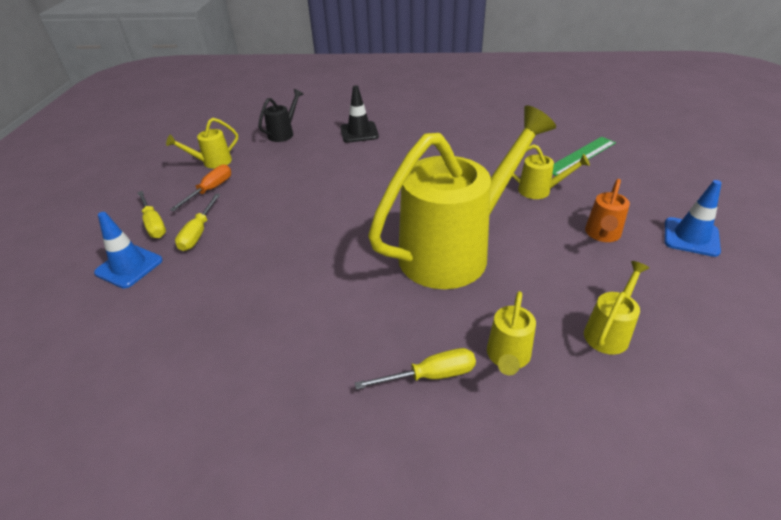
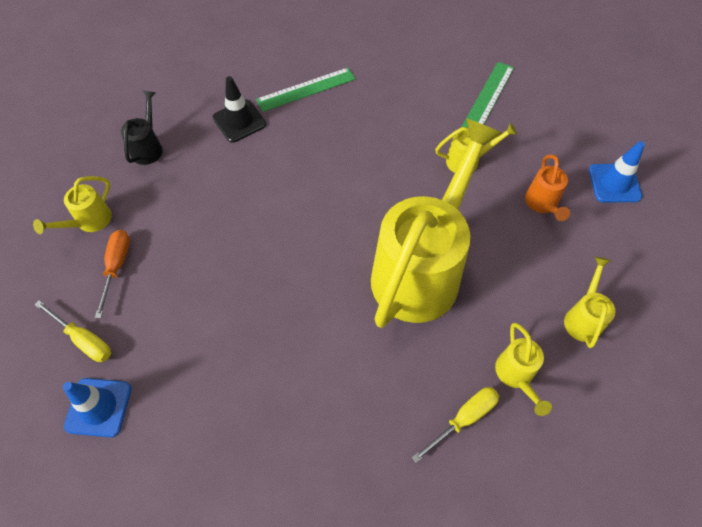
camera: 25 degrees left, 20 degrees up
yellow screwdriver [175,194,220,251] -> none
none -> green ruler [256,68,356,112]

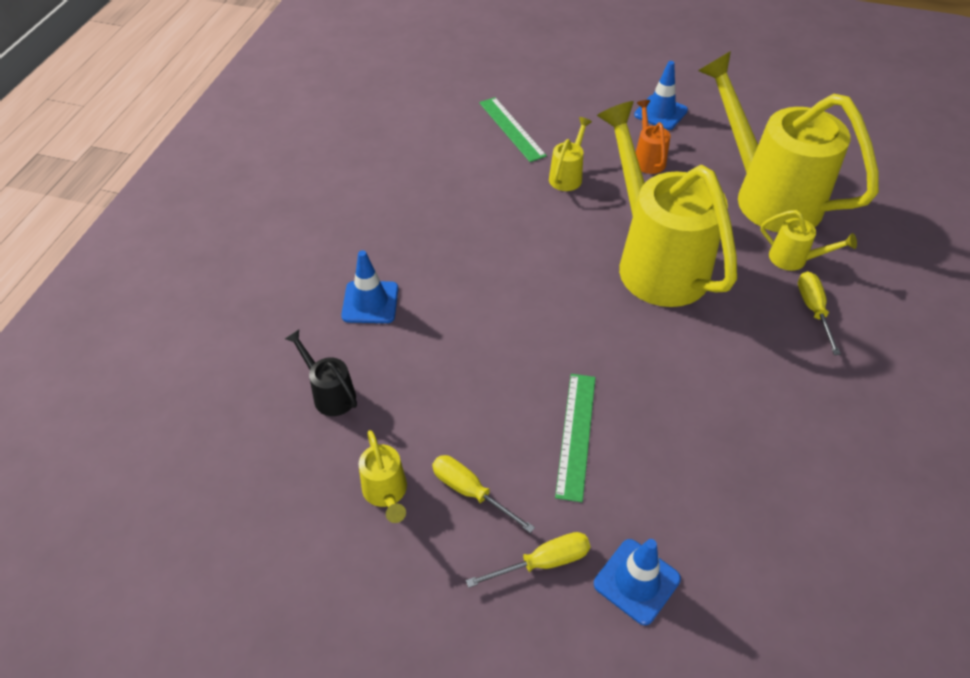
camera: 55 degrees left, 10 degrees down
orange screwdriver [95,230,130,318] -> yellow screwdriver [432,455,535,533]
black traffic cone [213,76,266,143] -> blue traffic cone [341,250,398,323]
green ruler [256,68,356,112] -> green ruler moved to [555,374,596,502]
orange watering can [525,154,570,221] -> orange watering can turned 135 degrees counterclockwise [636,100,670,174]
yellow watering can [564,257,615,348] -> yellow watering can [698,51,879,233], size x2.45

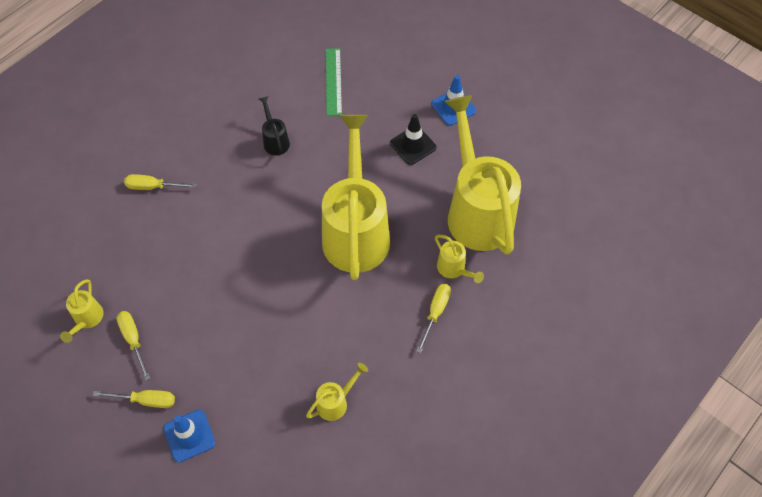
camera: 25 degrees right, 10 degrees up
black watering can [285,330,357,416] -> black watering can moved to [259,96,290,155]
blue traffic cone [341,250,398,323] -> yellow screwdriver [124,174,197,190]
yellow watering can [549,117,592,191] -> yellow watering can moved to [306,362,368,421]
green ruler [555,374,596,502] -> none
orange watering can [636,100,670,174] -> black traffic cone [390,114,437,165]

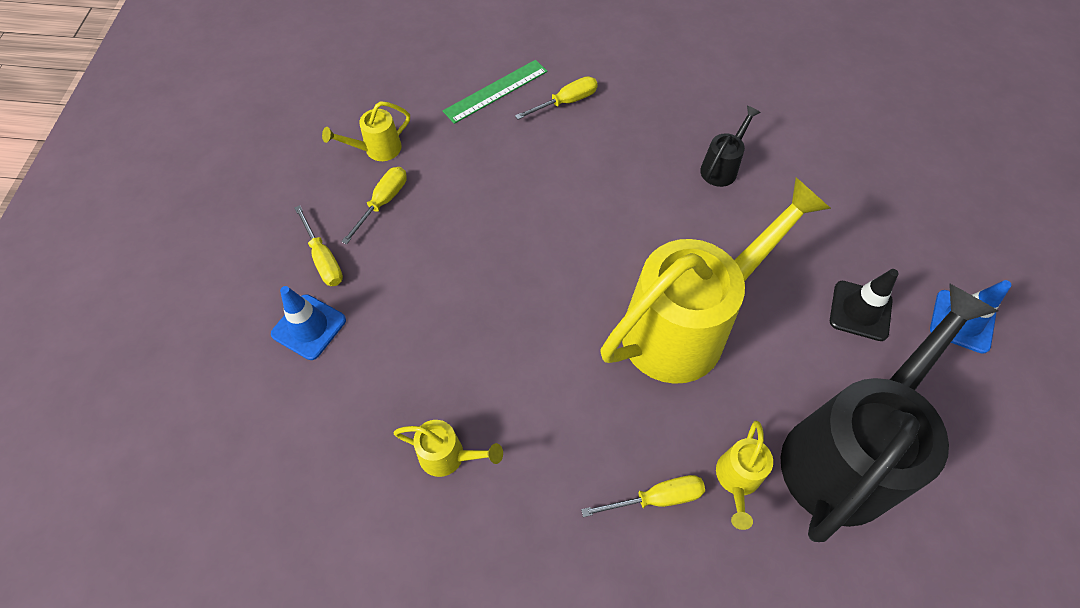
camera: 55 degrees right, 0 degrees up
yellow screwdriver [124,174,197,190] -> yellow screwdriver turned 90 degrees clockwise [515,76,598,120]
green ruler [325,48,342,116] -> green ruler moved to [443,60,548,124]
yellow watering can [444,95,521,255] -> black watering can [781,283,998,542]

